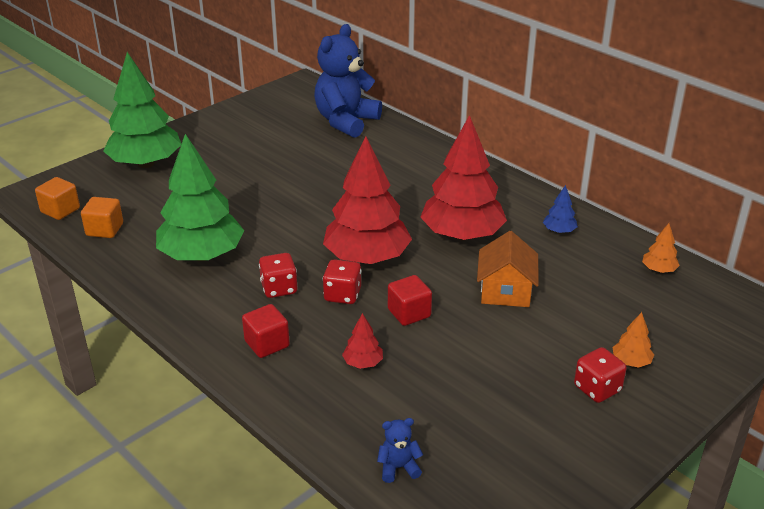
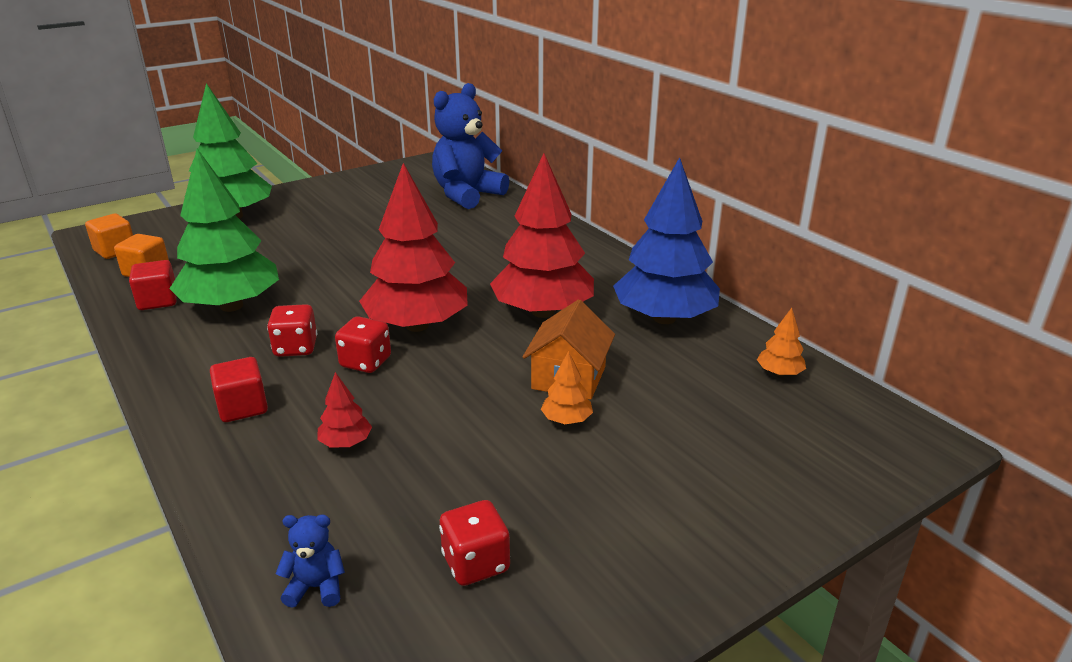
camera: 10 degrees right, 5 degrees down
red cube [388,275,432,326] -> red cube moved to [129,260,177,310]
blue tree [543,185,578,233] -> blue tree [613,157,720,324], size x2.45
red dice [574,347,627,403] -> red dice moved to [439,500,510,586]
orange tree [613,312,654,367] -> orange tree moved to [541,351,593,424]

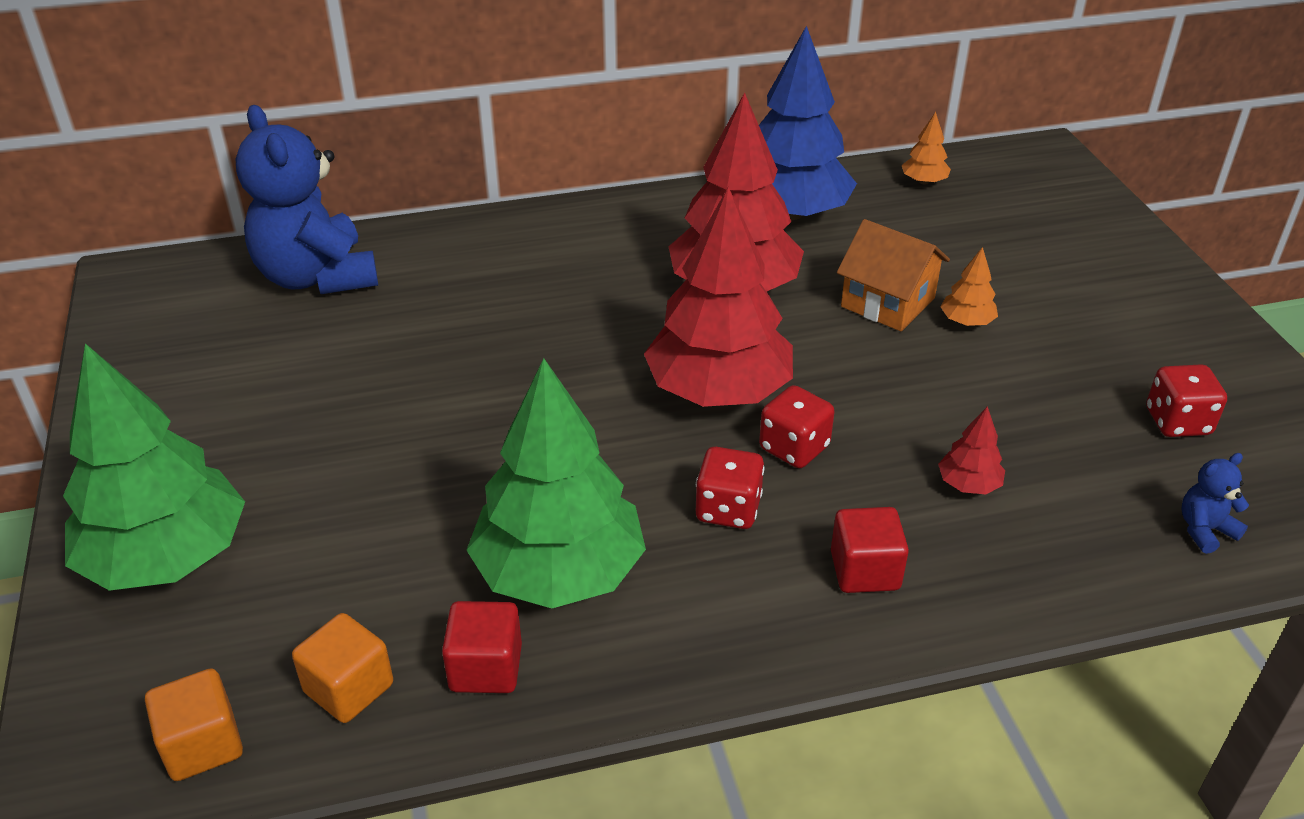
camera: 70 degrees left, 10 degrees up
blue teddy bear [276,514,345,608] -> blue teddy bear turned 45 degrees clockwise [1181,453,1249,554]

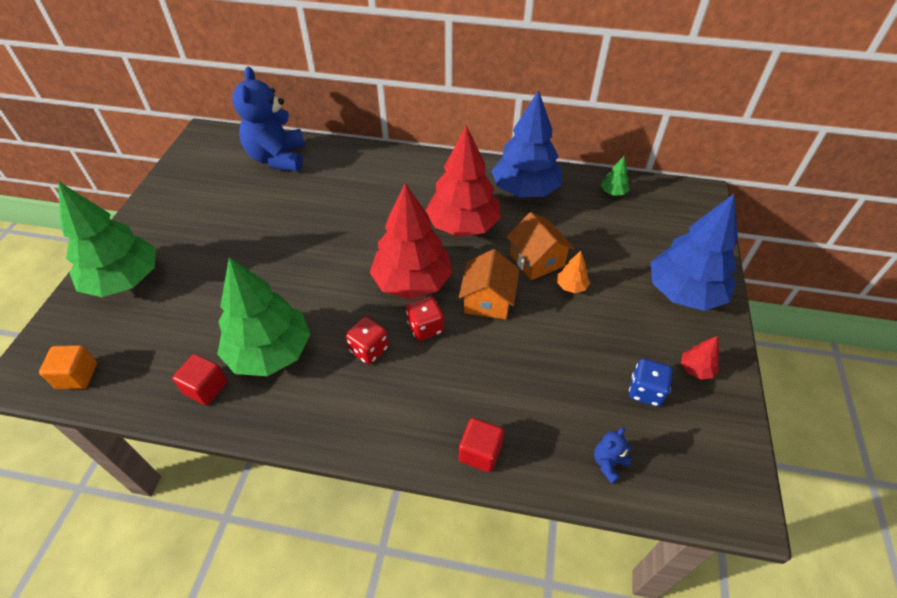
camera: 25 degrees right, 10 degrees up
orange cube [292,613,393,723] -> none
red cube [831,507,909,593] -> red cube moved to [459,418,504,473]
orange tree [902,112,951,185] -> green tree [601,156,630,196]
red tree [938,406,1005,494] -> red tree moved to [681,336,720,380]
red dice [1146,364,1227,437] -> blue dice [629,358,673,407]
blue teddy bear [1181,453,1249,554] -> blue teddy bear turned 45 degrees counterclockwise [594,427,632,484]
none -> orange house [459,249,519,319]
none -> blue tree [651,194,738,311]

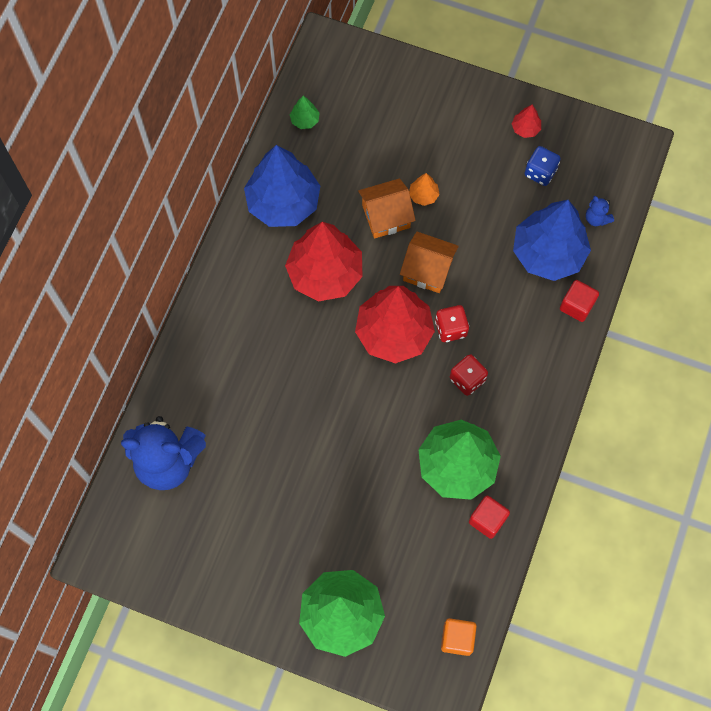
camera: 80 degrees left, 20 degrees up
blue tree [651,194,738,311] -> blue tree moved to [513,200,591,281]

